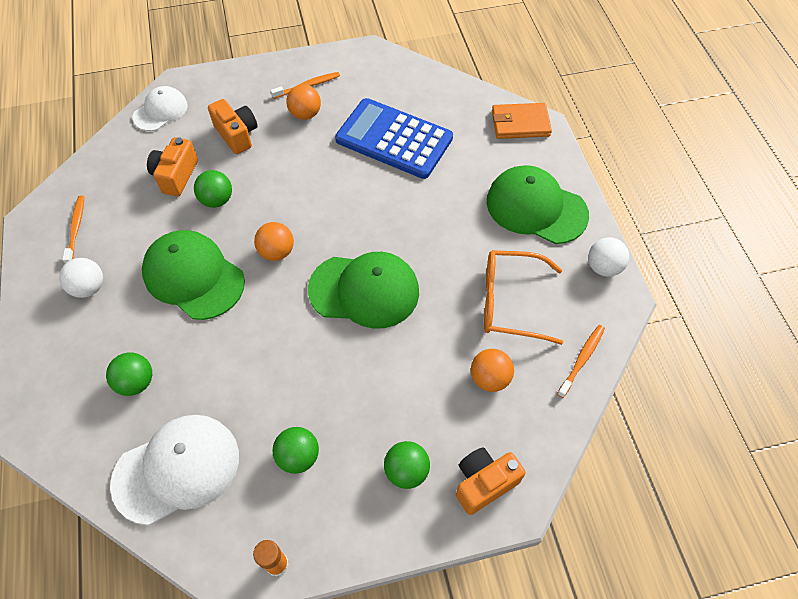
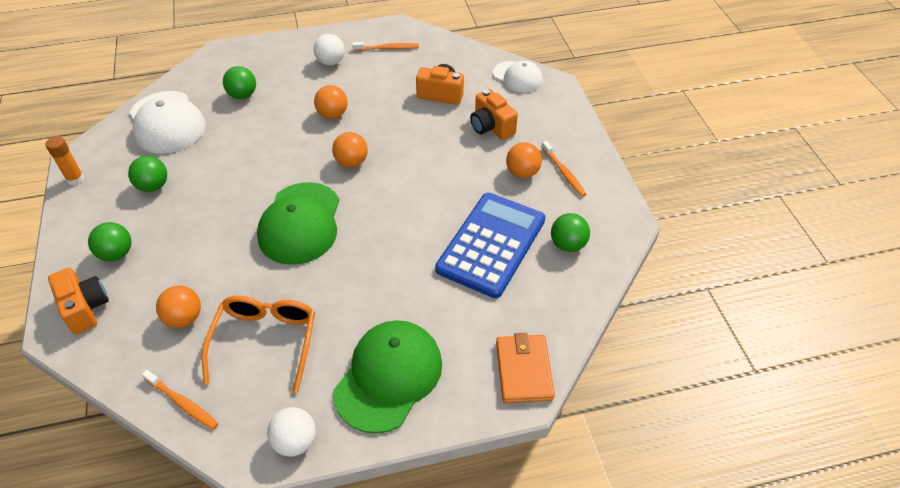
camera: 90 degrees right, 10 degrees down
green cap [142,230,245,320] -> orange ball [314,85,348,119]
green ball [194,170,232,208] -> green ball moved to [551,213,590,252]
orange camera [208,99,258,154] -> orange camera turned 90 degrees clockwise [470,89,518,140]

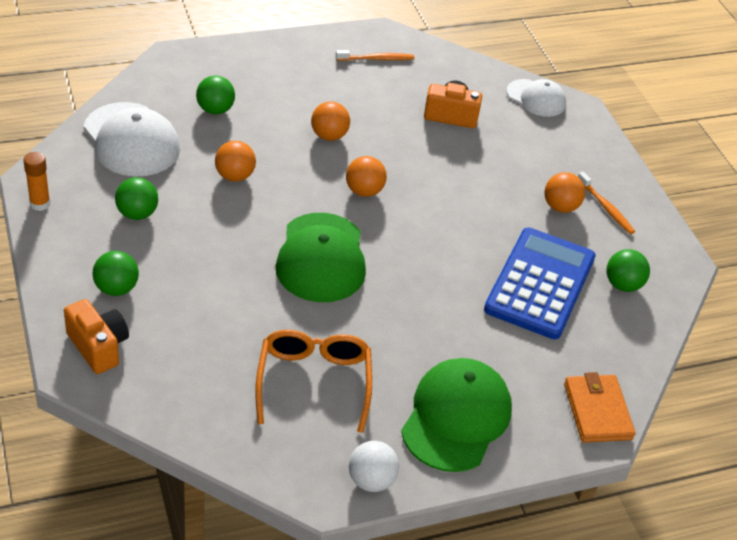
camera: 10 degrees left, 5 degrees down
orange toothbrush [142,370,219,430] -> none
orange ball [156,286,201,328] -> orange ball moved to [215,141,256,182]
white ball [314,34,345,65] -> none
orange camera [470,89,518,140] -> none

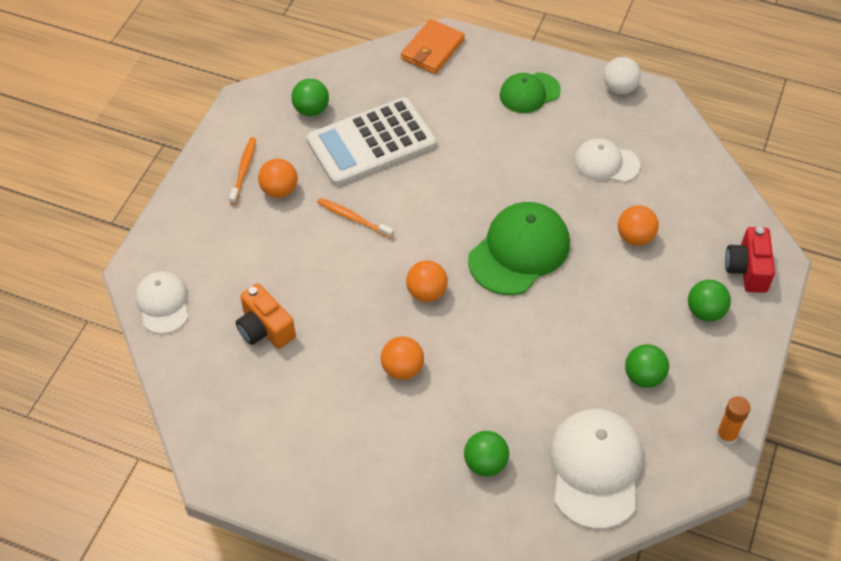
camera: 135 degrees left, 10 degrees up
orange camera [64,299,129,374] -> red camera [725,227,775,293]
orange ball [215,141,256,182] -> orange ball moved to [618,205,659,246]
orange glasses [255,330,372,433] -> white cap [574,138,640,182]
orange toothbrush [336,50,414,61] -> orange toothbrush moved to [317,198,394,239]
green cap [401,358,512,472] -> green cap [500,72,561,113], size x0.61
blue calculator [484,228,596,339] -> white calculator [306,97,436,186]

